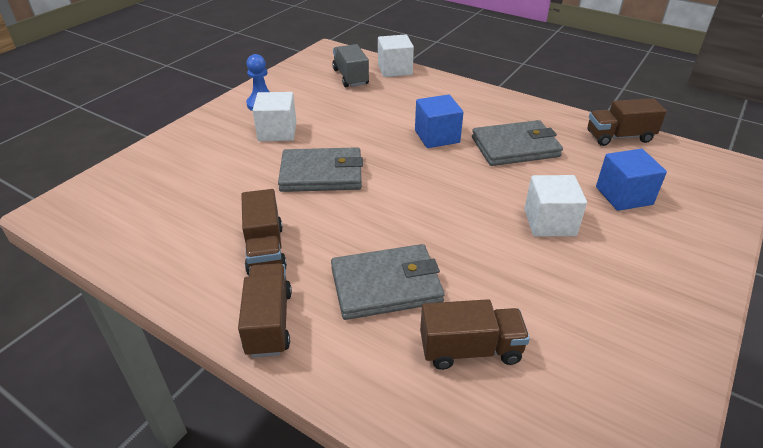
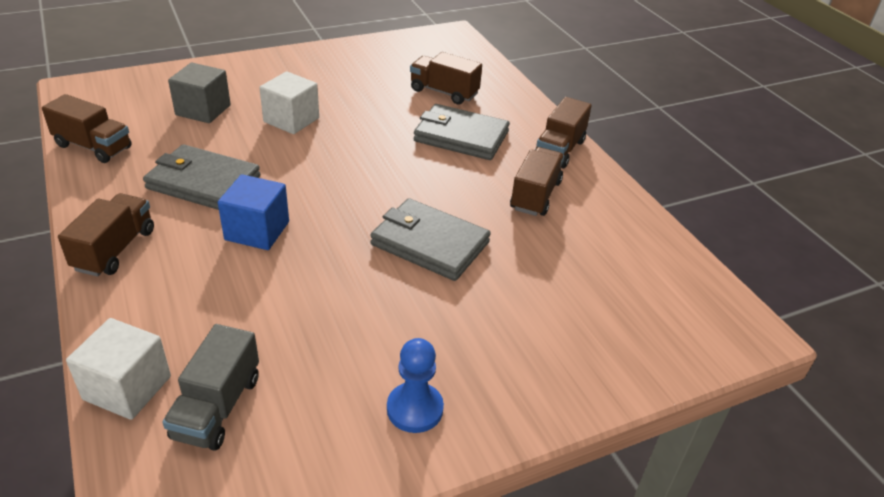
camera: 150 degrees left, 0 degrees up
white cube [252,92,296,141] -> none
blue cube [596,149,667,211] -> grey cube [168,63,231,123]
none -> brown truck [58,193,154,277]

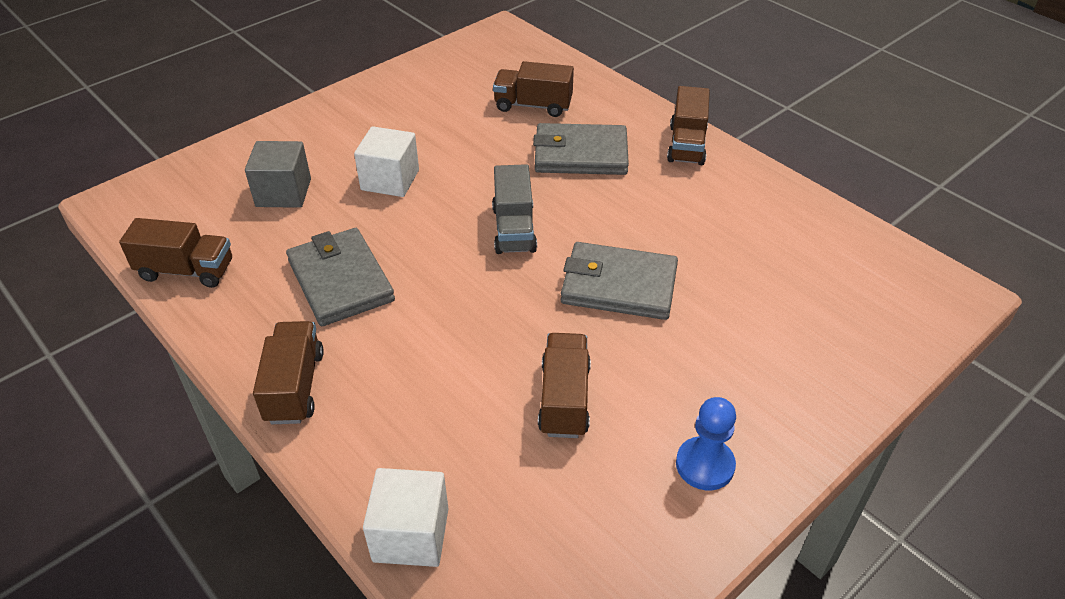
camera: 15 degrees left, 5 degrees up
grey wallet [143,144,260,210] -> grey wallet turned 60 degrees clockwise [286,228,395,326]
grey truck [162,324,259,450] -> grey truck moved to [492,164,537,254]
blue cube [218,174,289,250] -> none
brown truck [510,147,564,216] -> brown truck moved to [538,333,591,438]

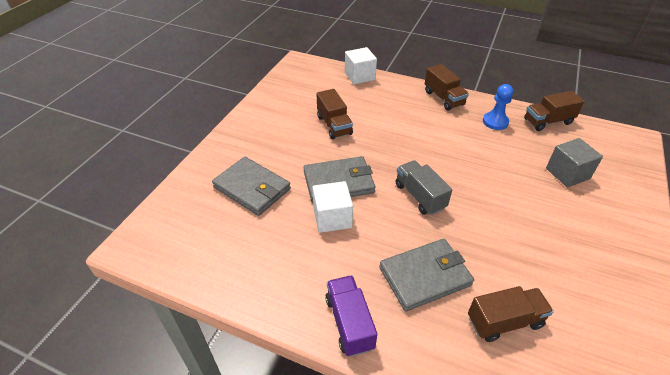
camera: 155 degrees right, 0 degrees up
grey wallet [286,228,395,326] -> grey wallet moved to [212,157,291,216]
white cube [354,126,419,197] -> white cube moved to [312,181,353,233]
brown truck [667,86,710,165] -> purple truck [325,275,377,357]
blue pawn [676,397,736,490] -> blue pawn moved to [483,84,513,130]

